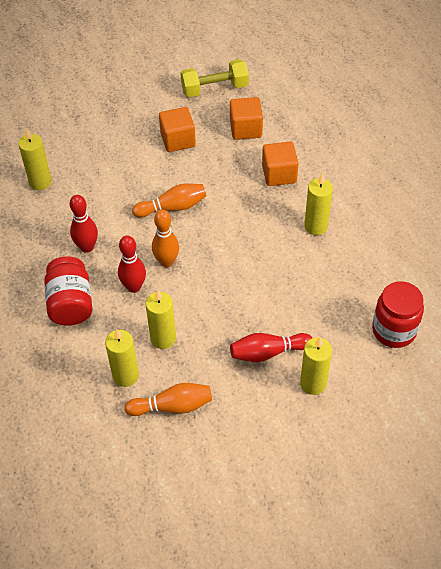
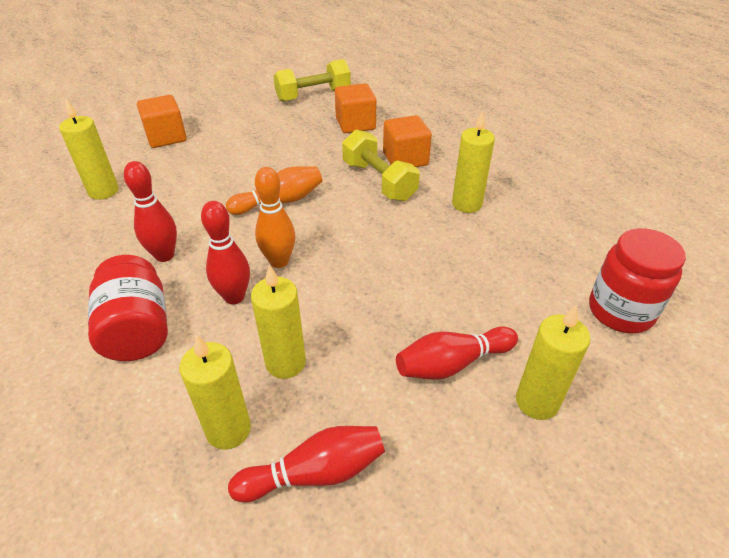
camera: 10 degrees left, 10 degrees down
orange bowling pin [124,383,212,416] -> red bowling pin [228,426,385,502]
orange cube [159,107,196,152] -> orange cube moved to [137,95,187,148]
none -> yellow dumbbell [342,129,420,201]

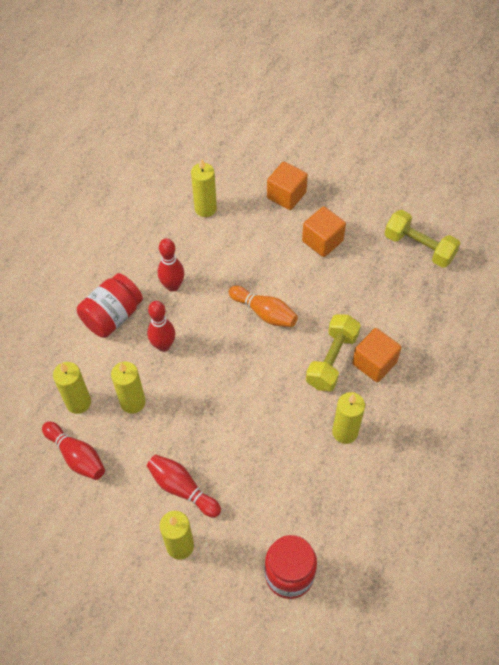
camera: 60 degrees right, 15 degrees up
orange bowling pin [255,167,295,268] -> none
orange cube [335,83,376,133] -> orange cube moved to [302,207,346,257]

